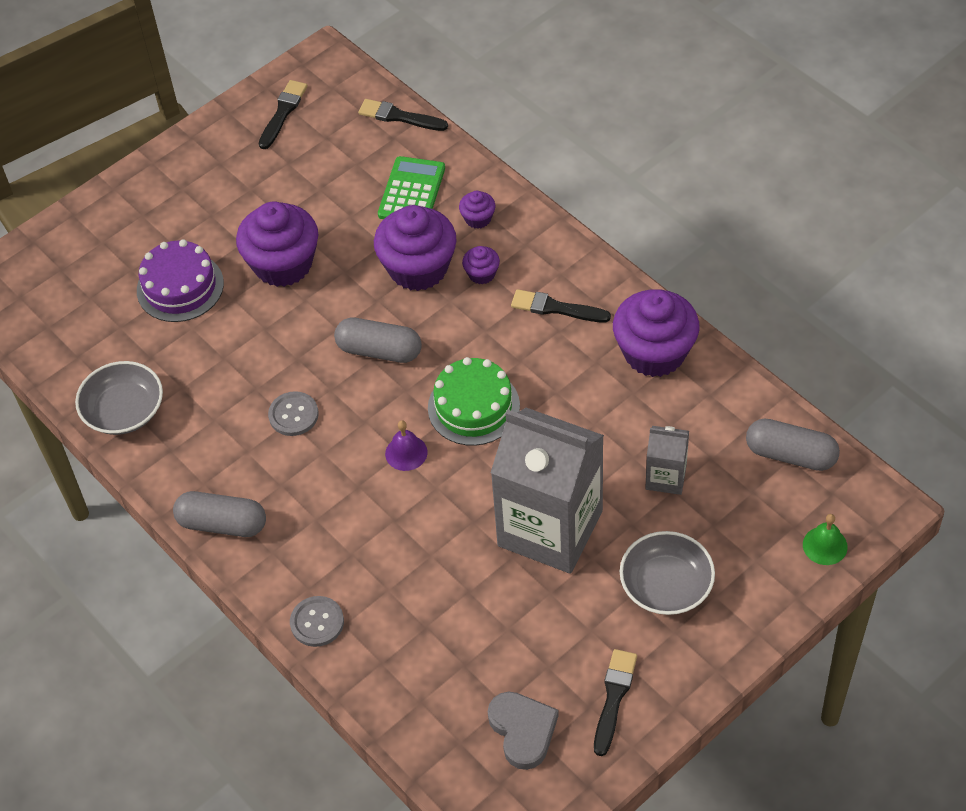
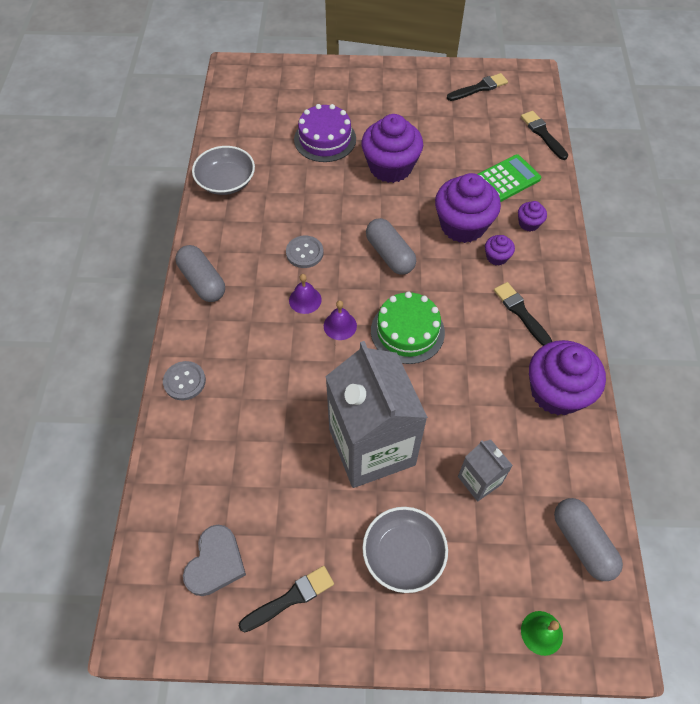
camera: 40 degrees right, 5 degrees up
none -> purple bell [289,274,322,314]

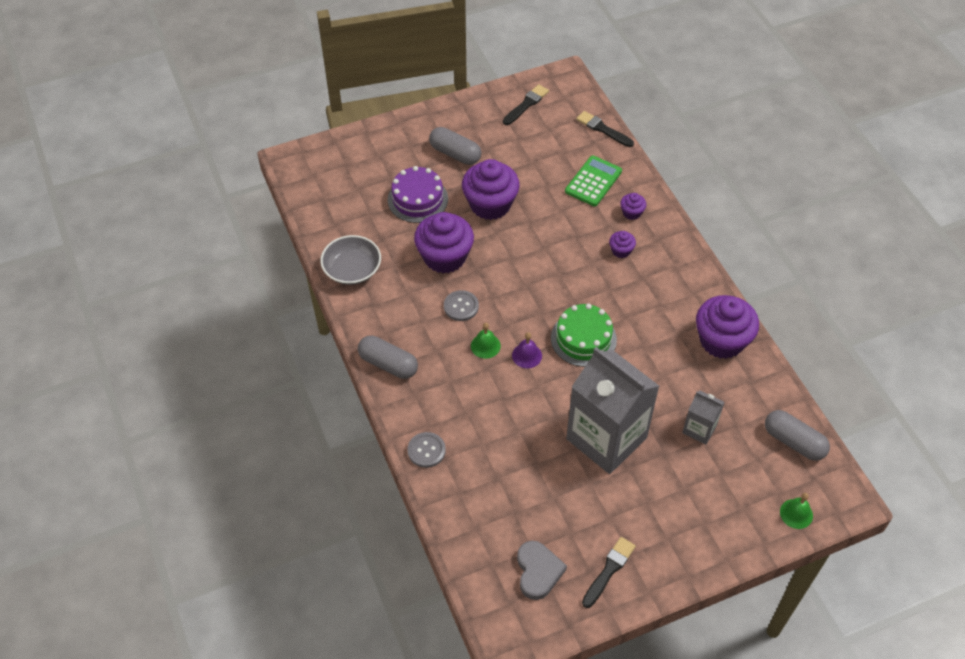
camera: 25 degrees left, 5 degrees down
purple bell [289,274,322,314] -> green bell [471,323,501,359]
grey bowl [362,507,448,593] -> none
grey capsule [366,218,416,275] -> grey capsule moved to [429,127,482,165]
purple cupcake [435,173,501,243] -> purple cupcake moved to [414,212,474,273]
black brush [494,282,552,346] -> none

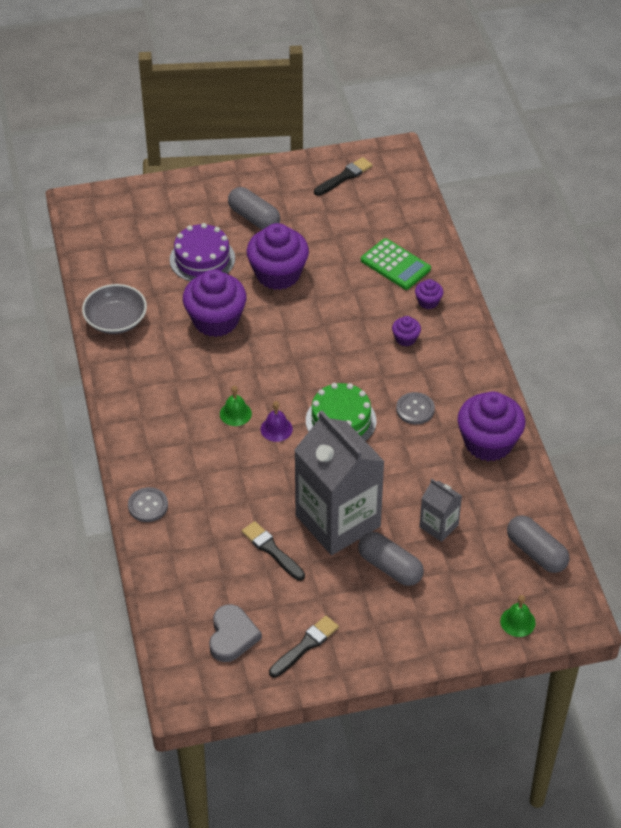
camera: 10 degrees right, 5 degrees down
grey capsule [358,336,418,379] -> grey capsule moved to [358,532,424,586]
grey button [444,290,479,321] -> grey button moved to [396,392,435,424]
green calculator [565,155,622,206] -> green calculator turned 90 degrees clockwise [361,238,431,290]
black brush [576,111,634,147] -> black brush moved to [242,521,305,581]

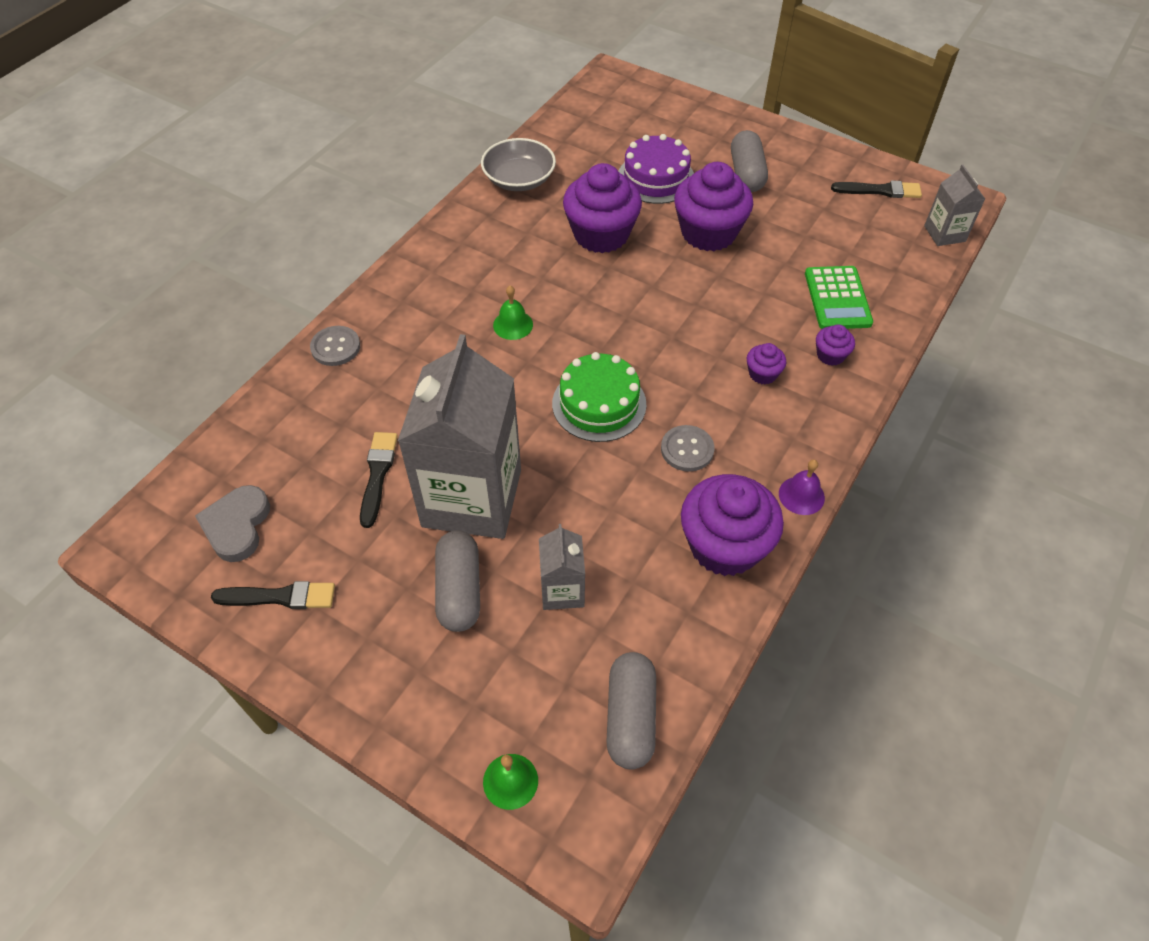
camera: 45 degrees right, 5 degrees up
grey heart [209,604,262,662] -> grey heart turned 135 degrees clockwise [195,485,270,562]
purple bell [260,401,293,442] -> purple bell moved to [779,460,825,515]
none -> grey carton [924,165,985,246]

